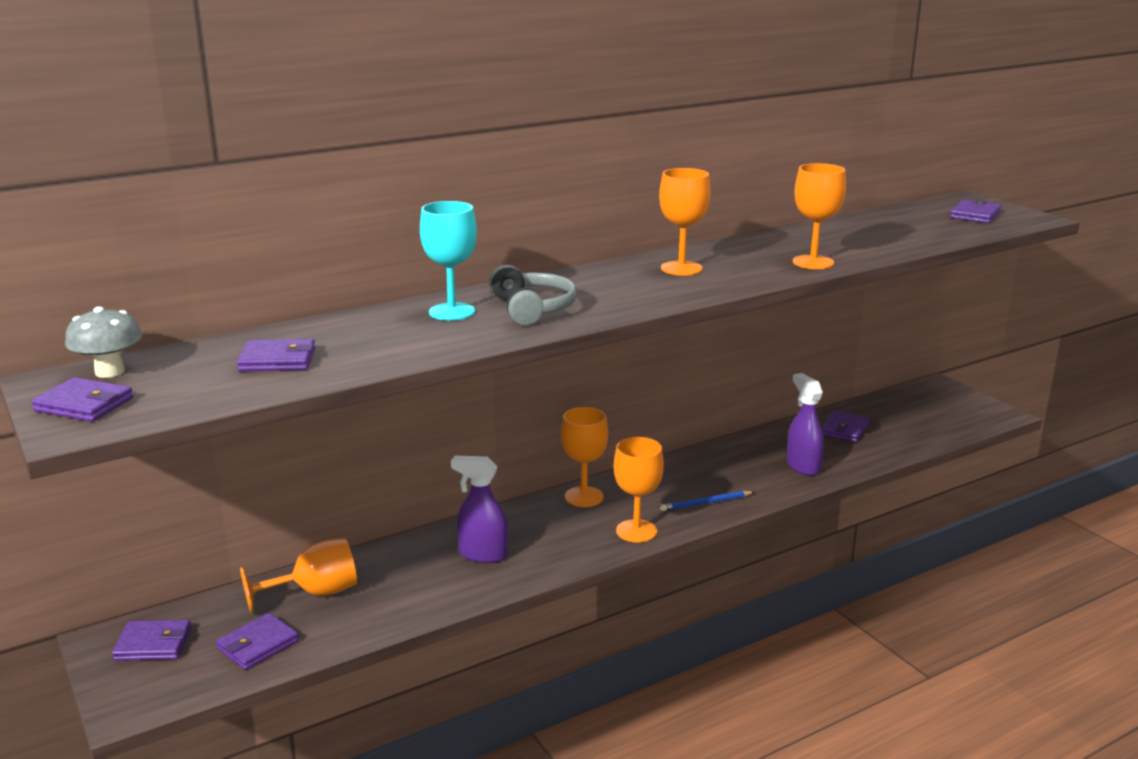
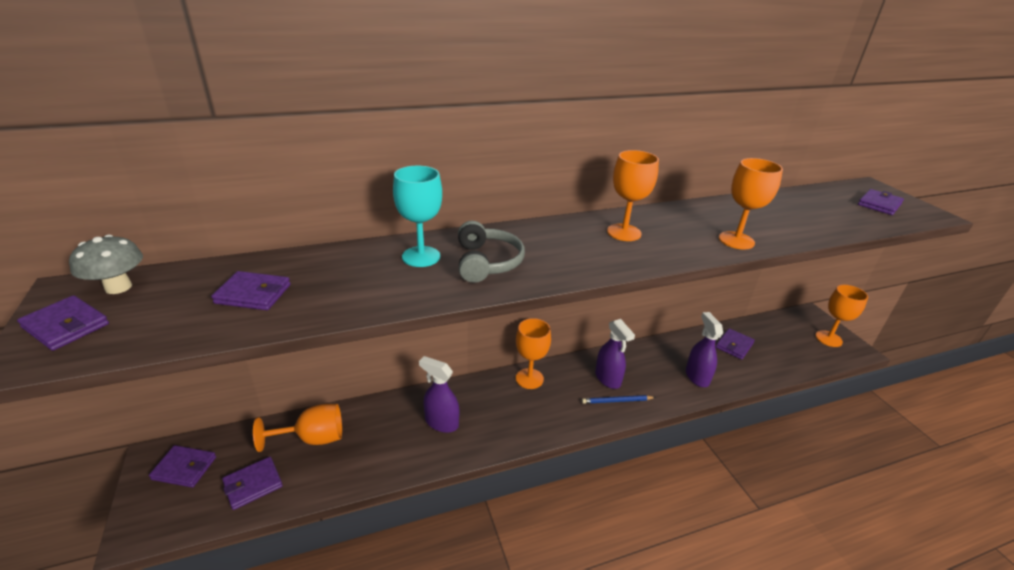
camera: 10 degrees right, 10 degrees up
orange goblet [614,437,664,543] -> orange goblet moved to [815,285,868,347]
none -> purple spray bottle [595,319,635,389]

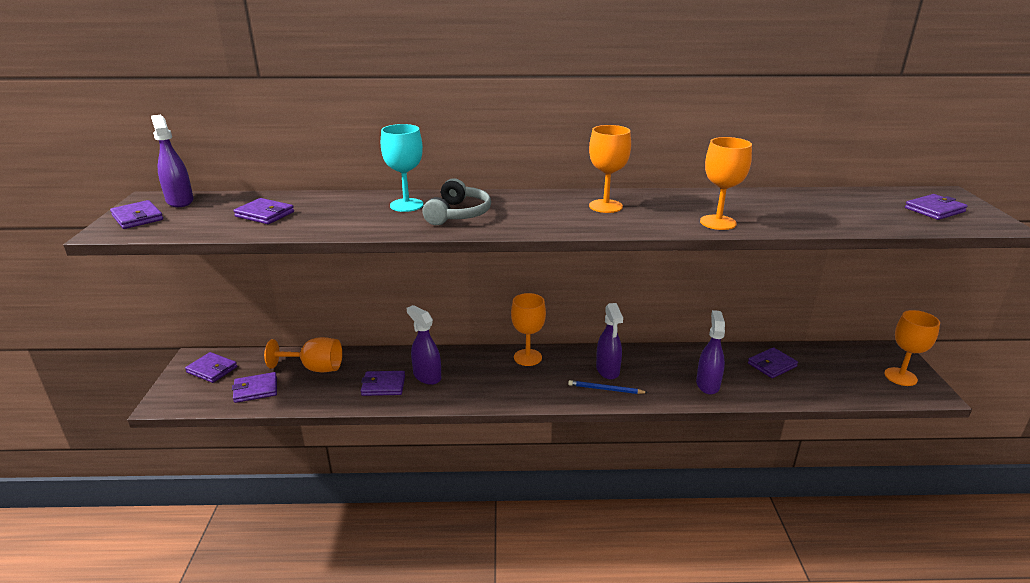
camera: 20 degrees right, 5 degrees down
grey mushroom [69,235,143,294] -> purple spray bottle [151,115,194,207]
none -> purple wallet [361,371,405,396]

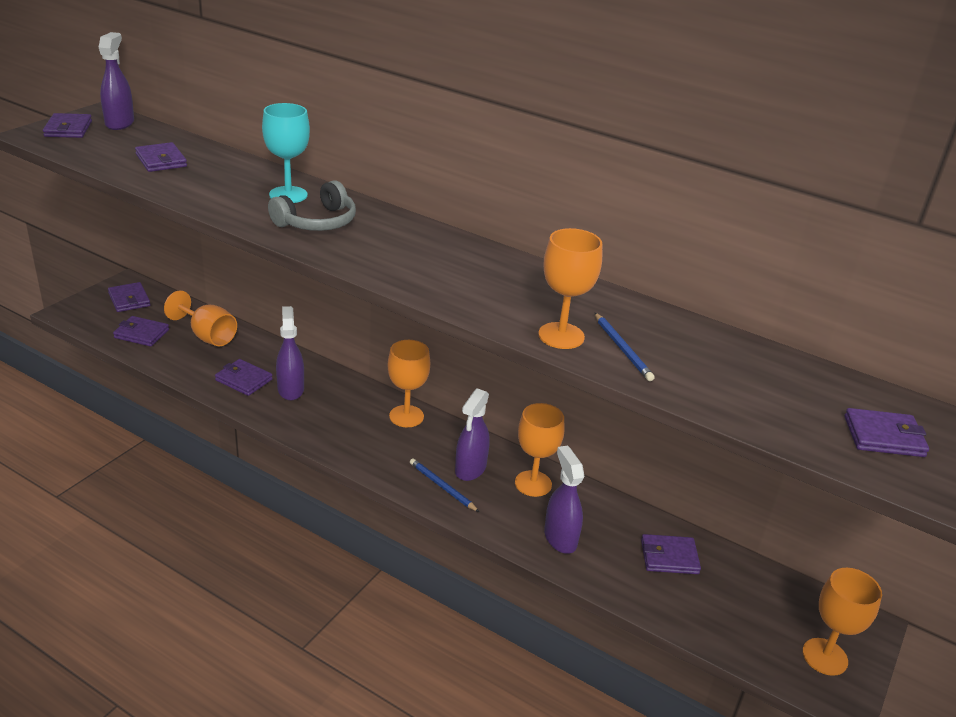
camera: 30 degrees right, 5 degrees up
orange goblet [589,125,631,213] -> orange goblet moved to [515,403,564,497]
purple spray bottle [696,310,725,394] -> purple spray bottle turned 60 degrees counterclockwise [544,445,584,554]
none -> blue pencil [594,312,655,381]

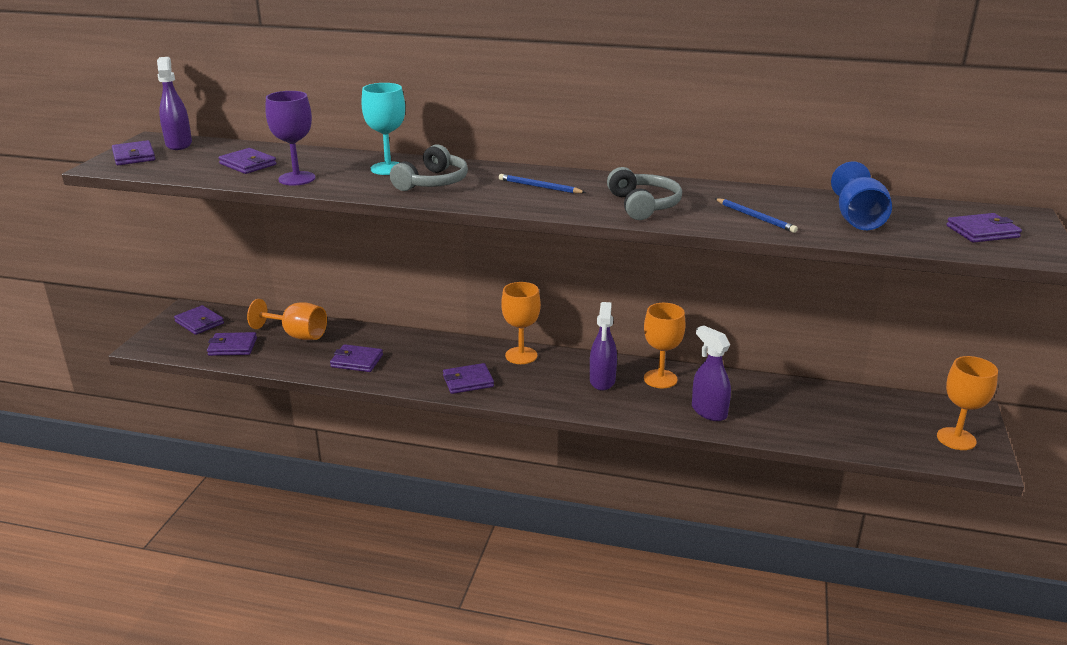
camera: 15 degrees left, 5 degrees down
purple spray bottle [276,306,304,400] -> none
blue pencil [410,459,479,512] -> blue pencil moved to [499,174,586,193]
orange goblet [538,228,602,349] -> none
purple wallet [641,534,701,574] -> purple wallet moved to [443,363,494,394]
none -> purple goblet [265,91,315,186]
none -> grey headphones [607,167,682,220]
none -> blue goblet [831,161,892,230]

